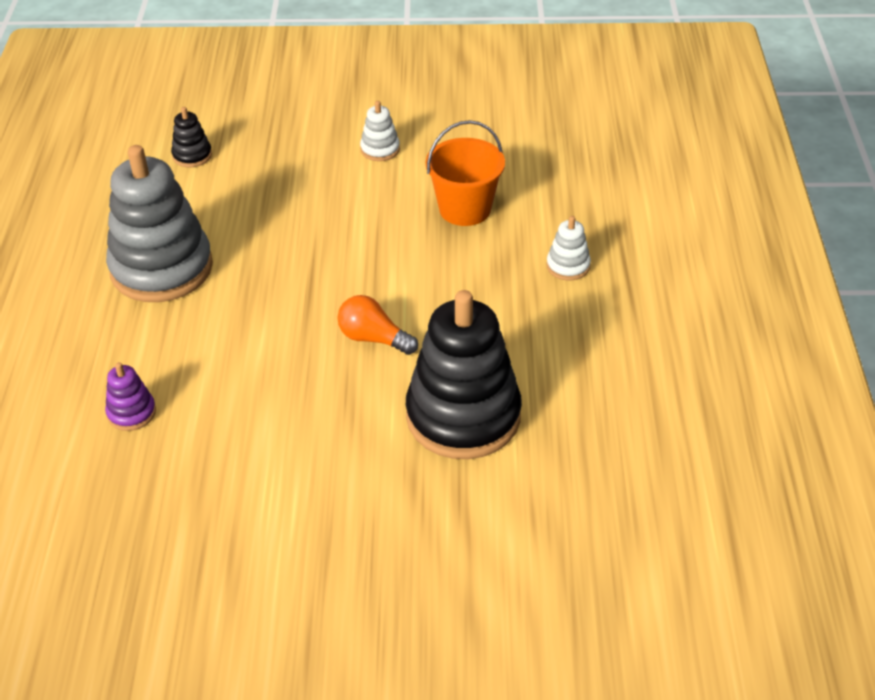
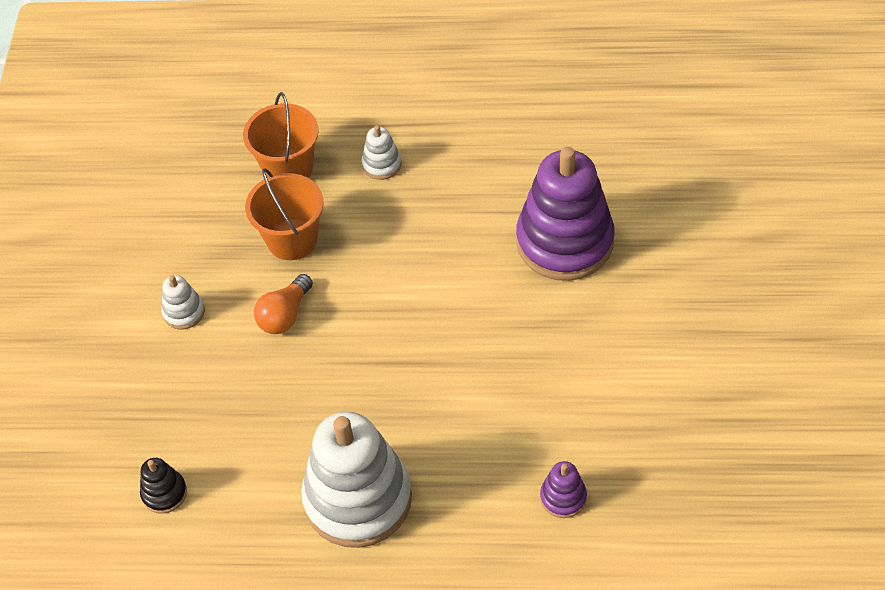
camera: 85 degrees left, 10 degrees up
grey stacking toy [106,145,213,302] -> white stacking toy [301,412,412,548]
orange light bulb [338,295,418,355] -> orange light bulb moved to [254,274,313,334]
black stacking toy [406,290,522,459] -> purple stacking toy [516,147,615,281]
none -> orange bucket [243,92,319,178]

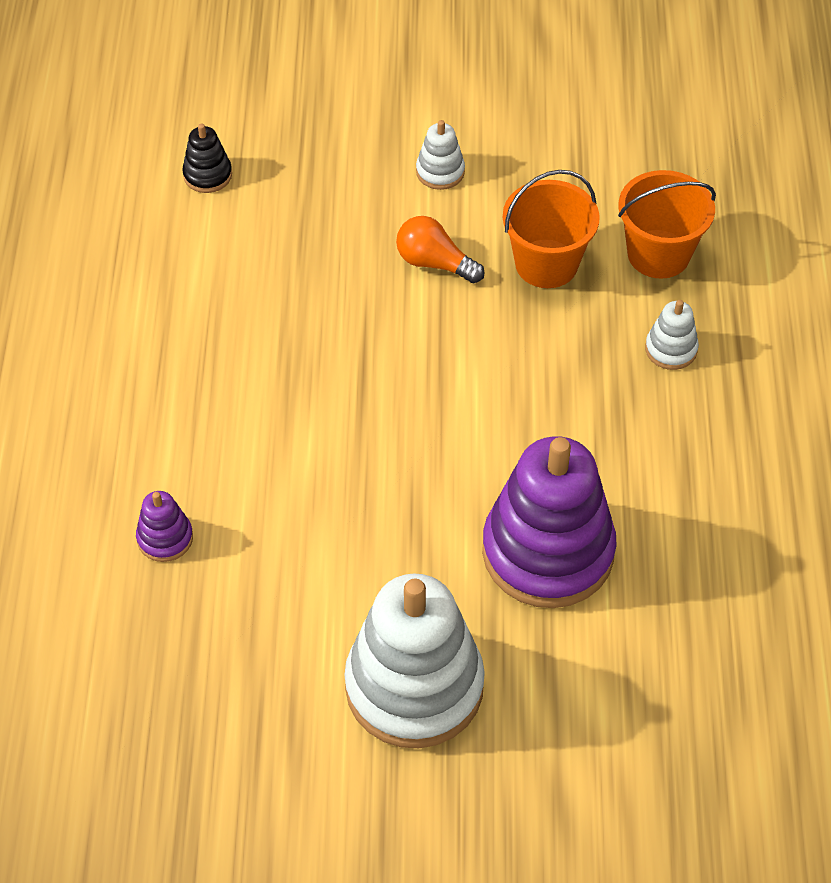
camera: 85 degrees right, 0 degrees up
white stacking toy [301,412,412,548] -> white stacking toy moved to [344,573,485,748]

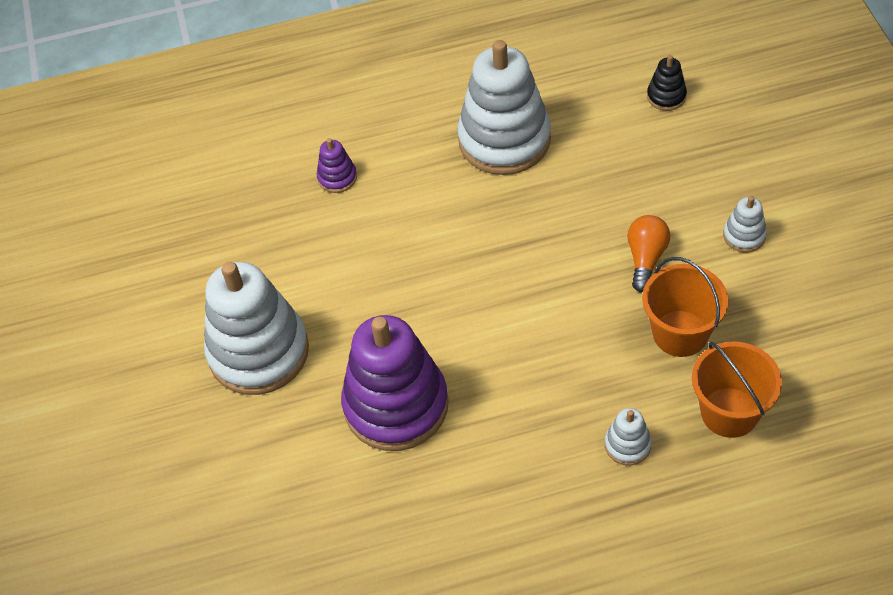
camera: 80 degrees right, 0 degrees up
none -> white stacking toy [457,40,551,175]

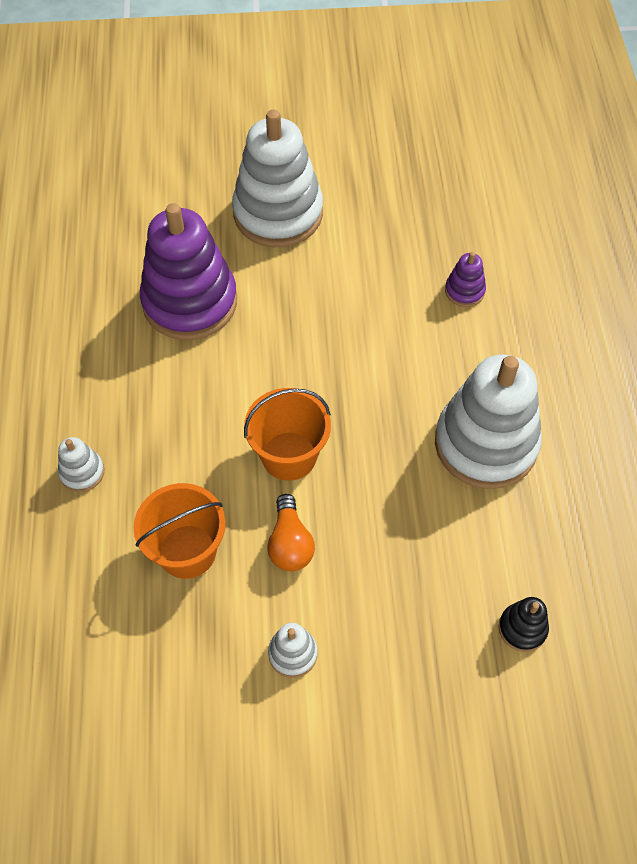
camera: 95 degrees right, 5 degrees up
orange light bulb [627,215,670,292] -> orange light bulb turned 60 degrees clockwise [267,494,315,571]
orange bucket [692,341,782,438] -> orange bucket moved to [244,388,331,481]

